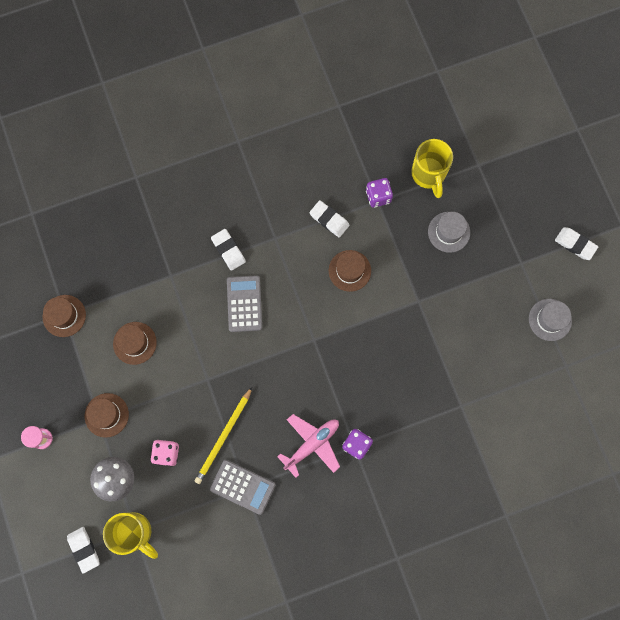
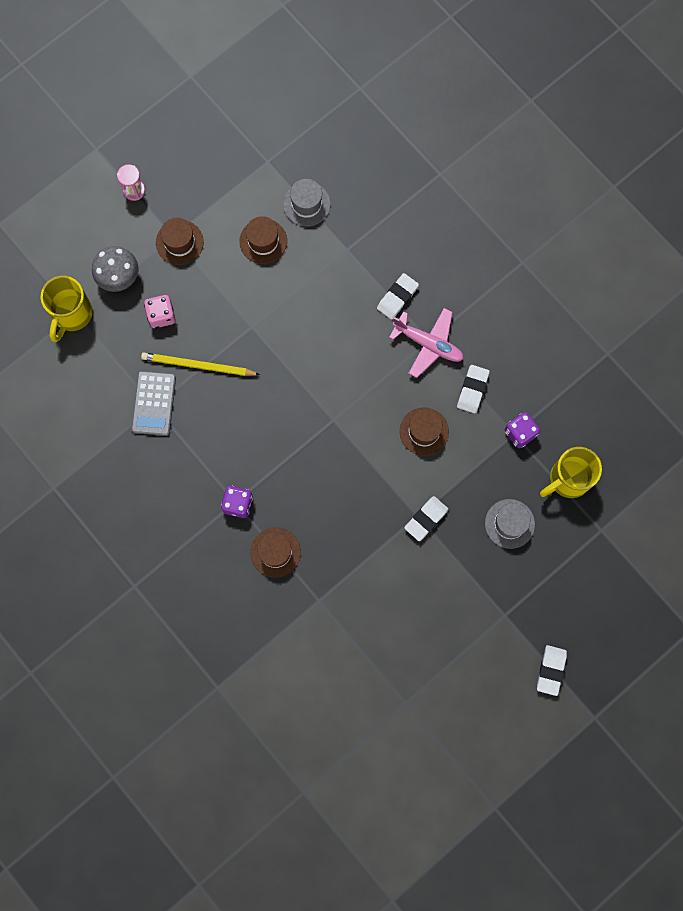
camera: 70 degrees right, 0 degrees up
brown hat [43,295,86,337] -> brown hat moved to [250,527,301,578]
white eraser [67,527,100,574] -> white eraser moved to [404,496,449,541]
grey calculator [227,275,262,332] -> none
pink plane [277,414,340,478] -> pink plane moved to [389,308,464,378]
grey hat [529,299,572,341] -> grey hat moved to [283,179,331,226]

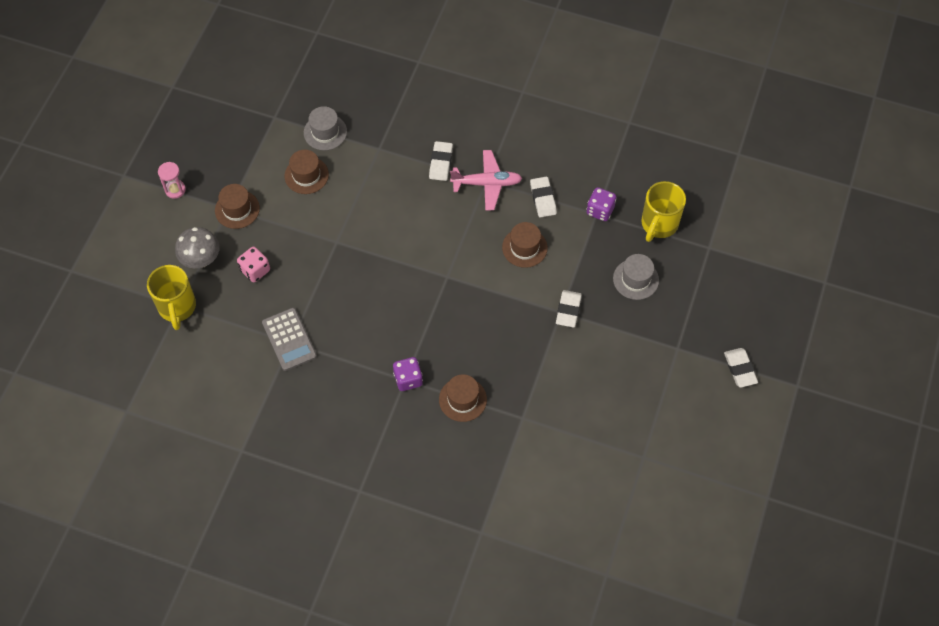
camera: 30 degrees left, 15 degrees down
yellow pencil [141,352,260,376] -> none

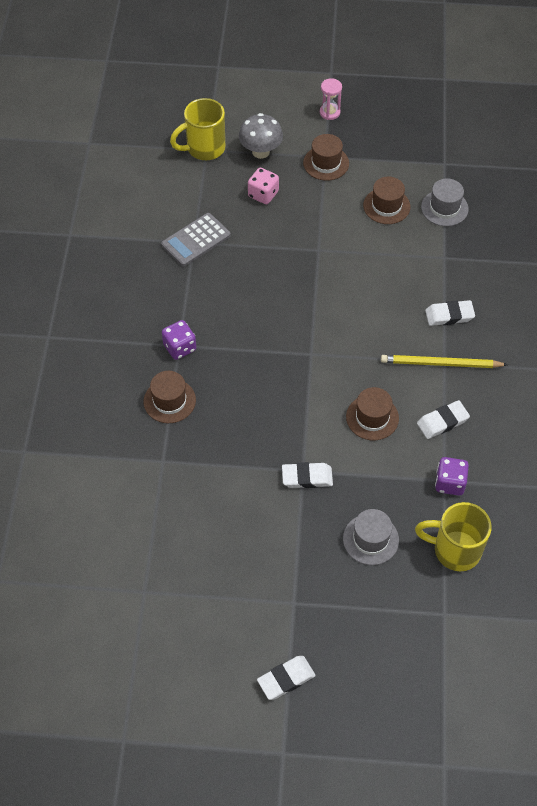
camera: 75 degrees right, 5 degrees down
pink plane [450,150,522,211] -> yellow pencil [381,355,508,368]

